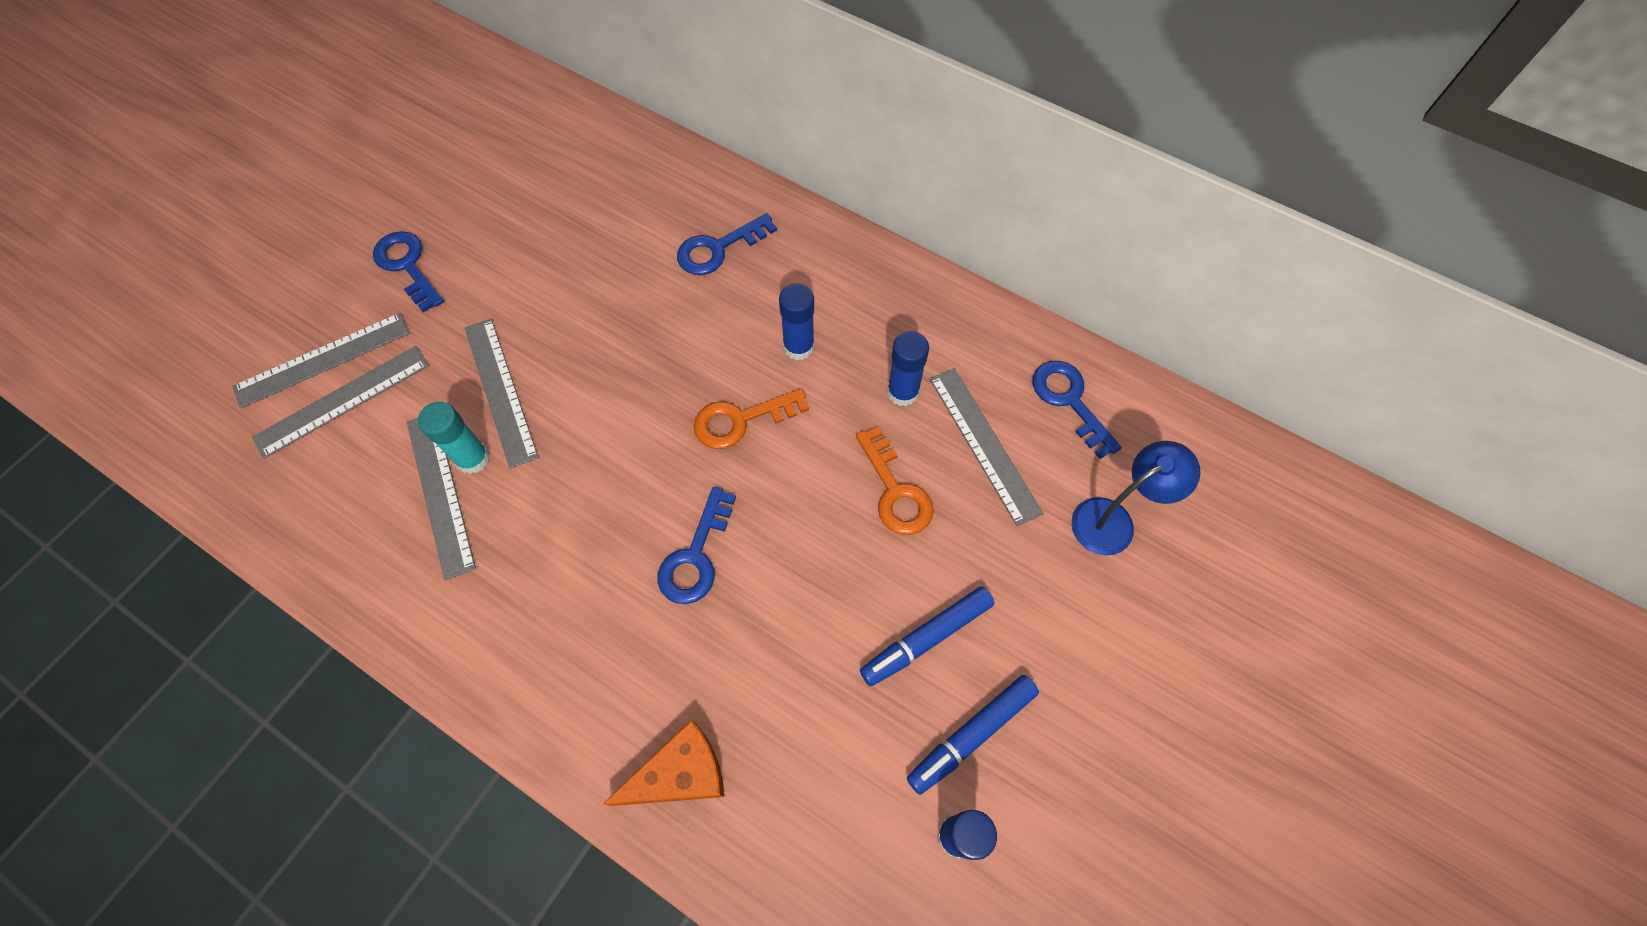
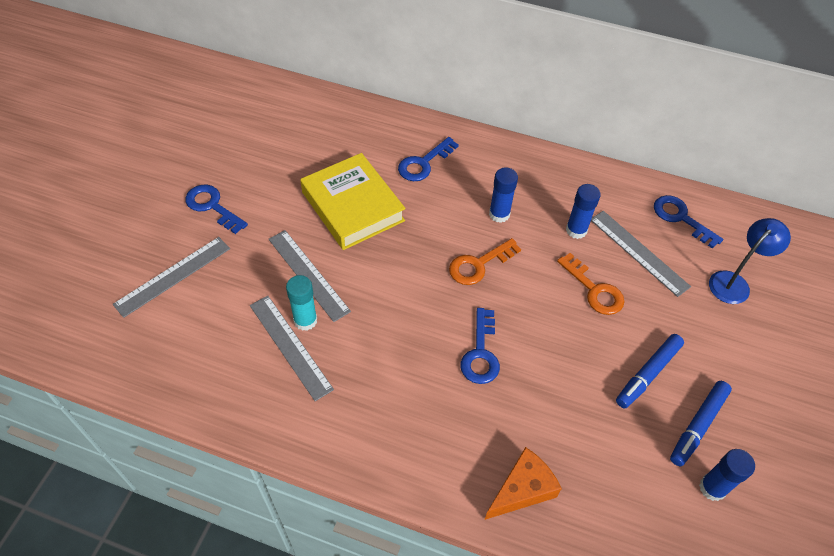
camera: 15 degrees left, 10 degrees down
grey ruler [252,346,429,459] -> none
none -> yellow book [300,153,406,250]

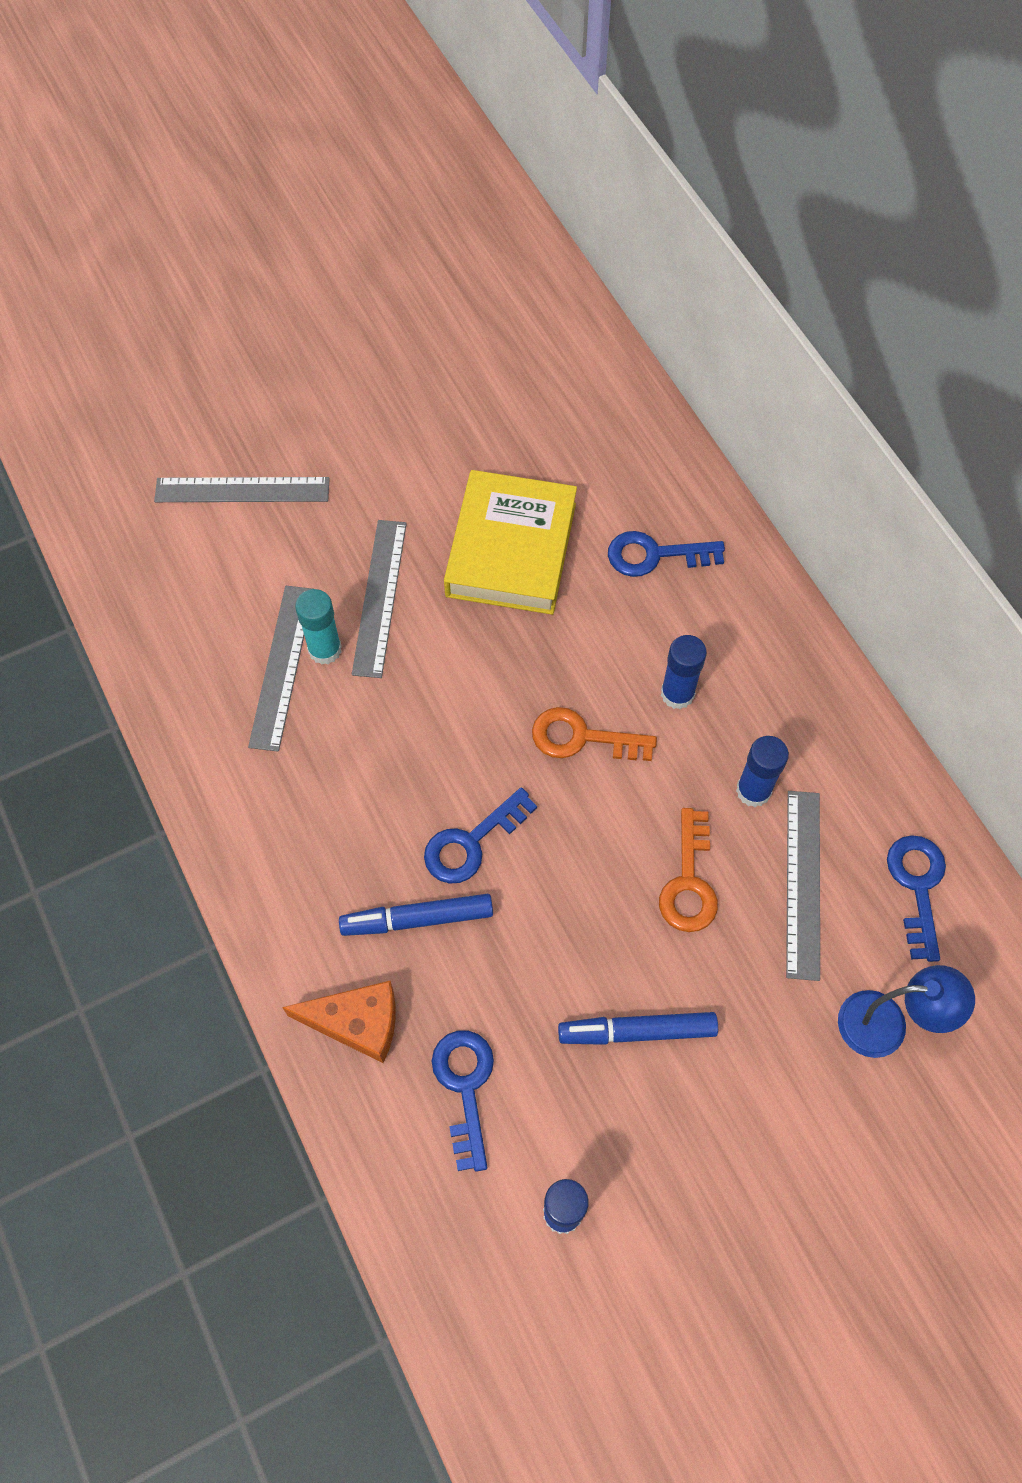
camera: 45 degrees right, 10 degrees up
blue key [185,185,248,234] -> blue key moved to [431,1030,494,1172]
blue marker [670,381,732,466] -> blue marker moved to [339,894,493,936]

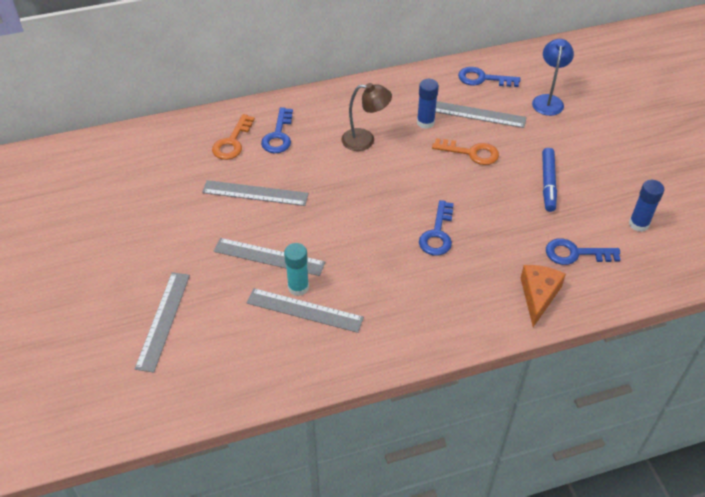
camera: 80 degrees left, 15 degrees down
blue marker [339,894,493,936] -> none
blue key [424,787,537,884] -> blue key turned 45 degrees clockwise [419,200,454,256]
yellow book [444,470,577,615] -> grey ruler [202,180,309,206]
orange key [532,707,657,761] -> orange key moved to [212,114,255,160]
blue glue stick [661,635,707,709] -> brown lamp [342,83,392,151]

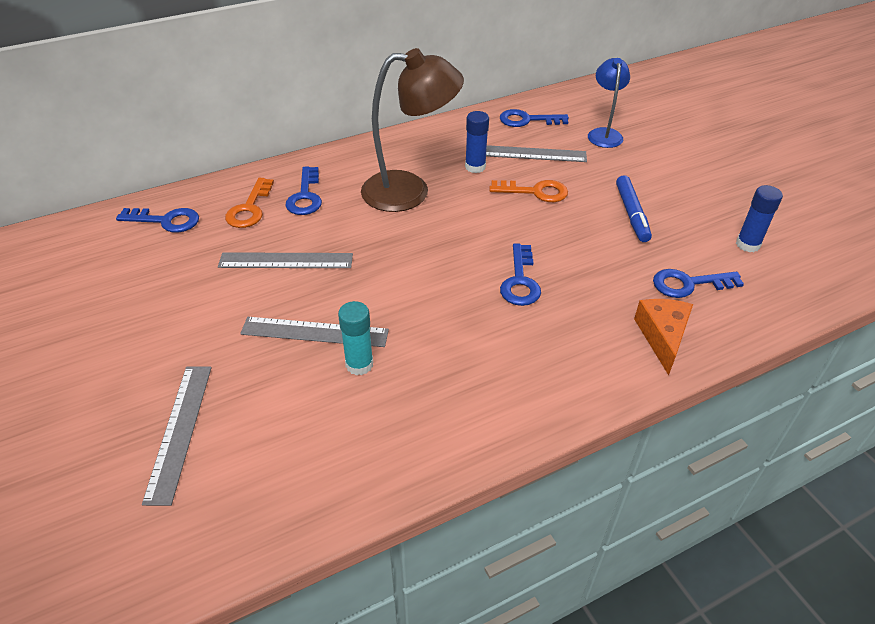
camera: 10 degrees left, 5 degrees down
grey ruler [247,288,364,333] -> none
brown lamp [342,83,392,151] -> brown lamp [361,48,464,212], size x1.72
none -> blue key [116,208,199,233]

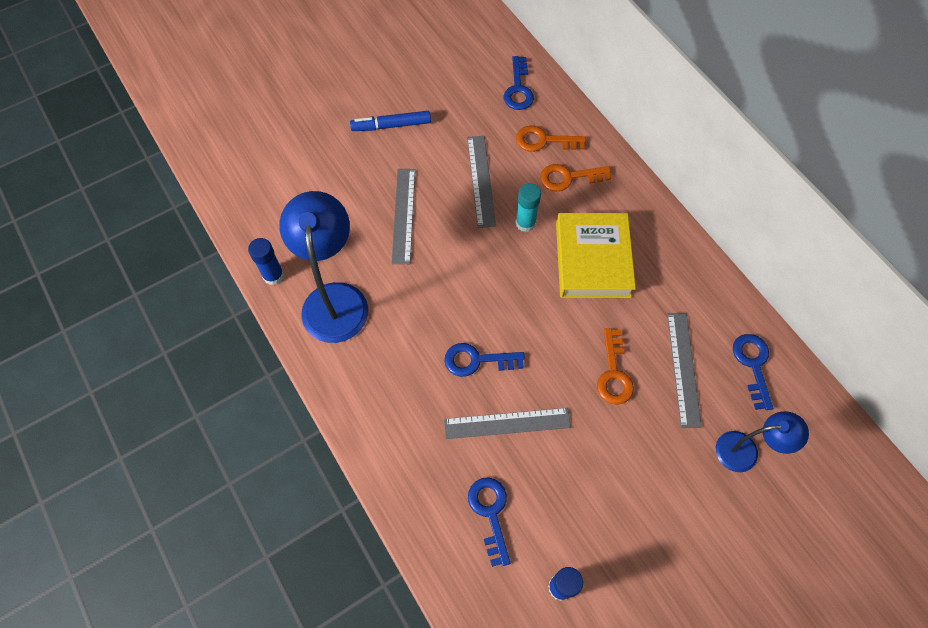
camera: 85 degrees right, 20 degrees up
grey ruler [142,366,212,506] -> grey ruler moved to [444,408,571,439]
blue key [285,166,322,215] -> orange key [540,164,611,191]
turquoise glue stick [338,301,373,375] -> turquoise glue stick moved to [515,183,541,232]
brown lamp [361,48,464,212] -> yellow book [556,213,636,298]
blue glue stick [465,111,489,173] -> blue glue stick moved to [248,238,284,285]
blue marker [616,175,652,242] -> blue marker moved to [350,111,431,131]
orange cheese [634,299,693,375] -> none
none -> blue lamp [279,191,368,343]

